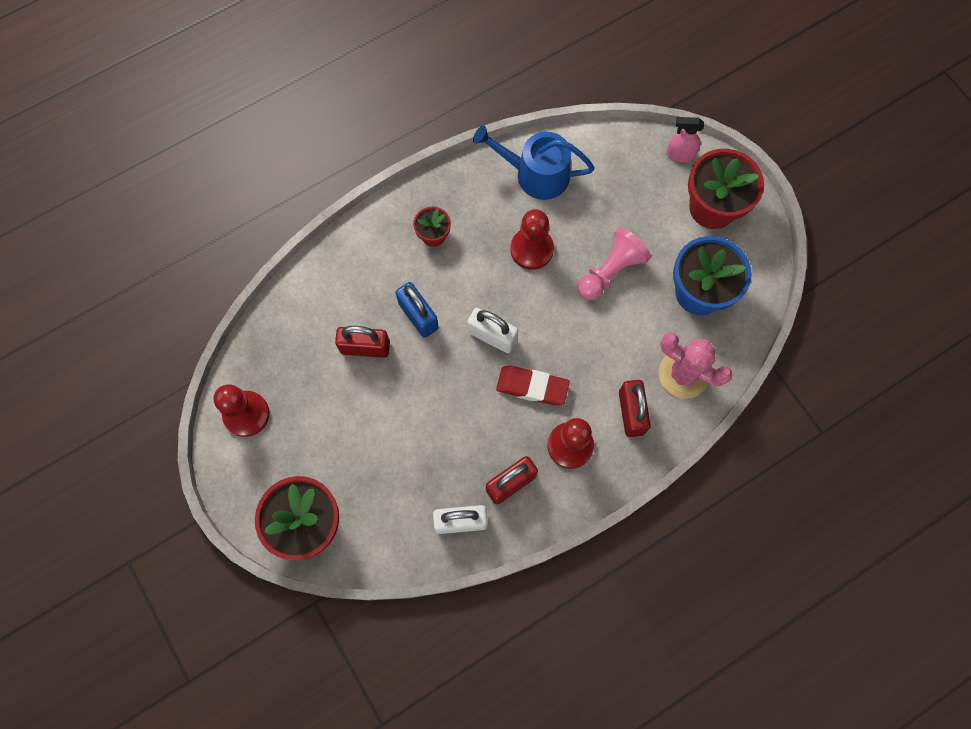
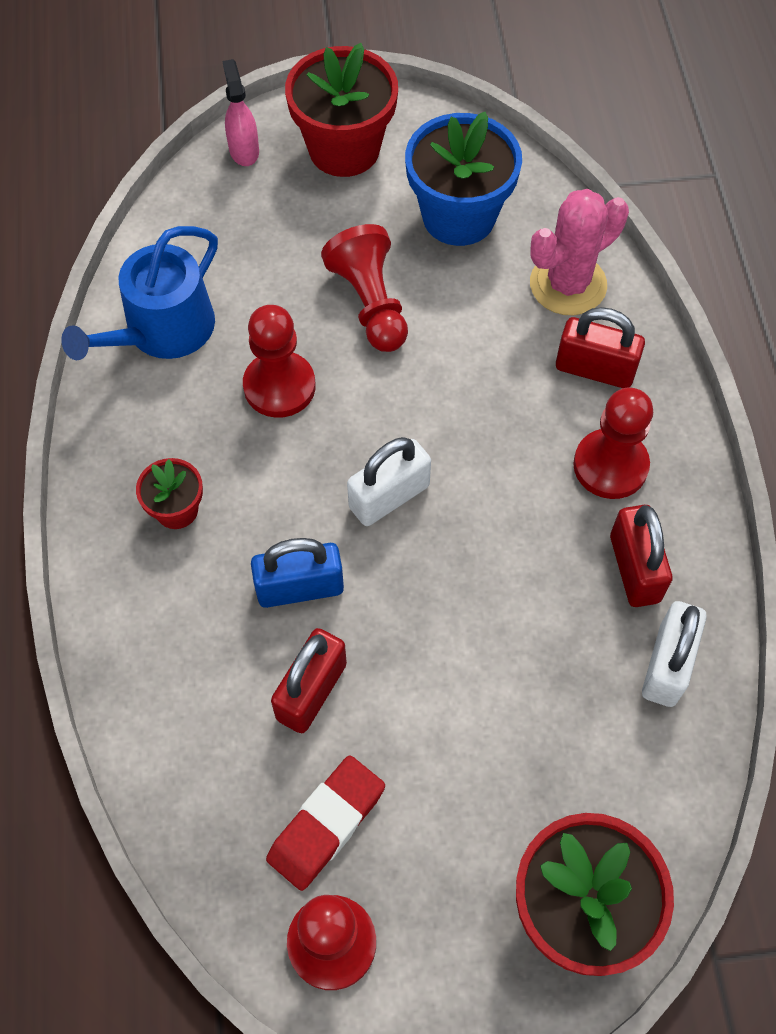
camera: 65 degrees left, 10 degrees down
red eraser [496,366,570,405] -> red eraser moved to [266,755,385,891]
pink pawn [578,227,651,300] -> red pawn [321,224,408,352]
pink spray bottle [666,117,704,162] -> pink spray bottle turned 135 degrees clockwise [223,59,259,166]

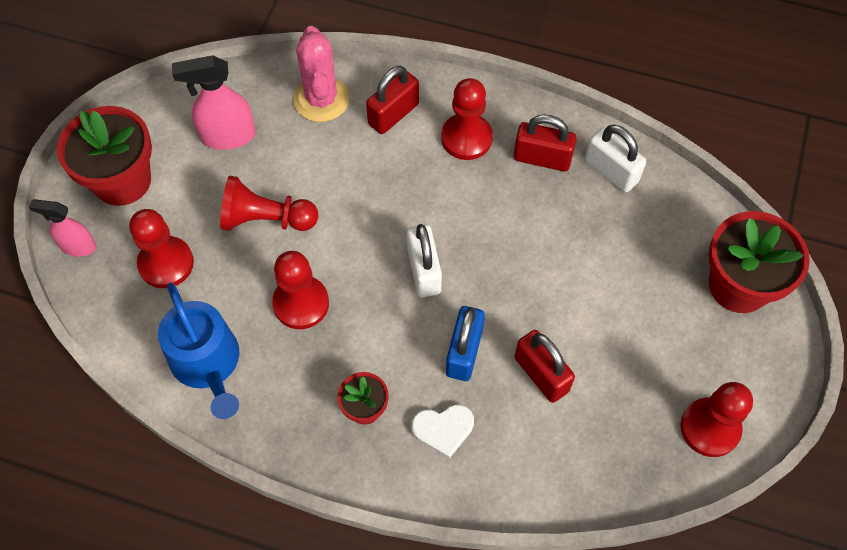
camera: 65 degrees left, 0 degrees up
red eraser [266,755,385,891] -> none
blue flower pot [405,111,522,246] -> pink spray bottle [172,55,256,150]
none -> red pawn [129,209,194,288]
none -> white heart [411,404,474,459]

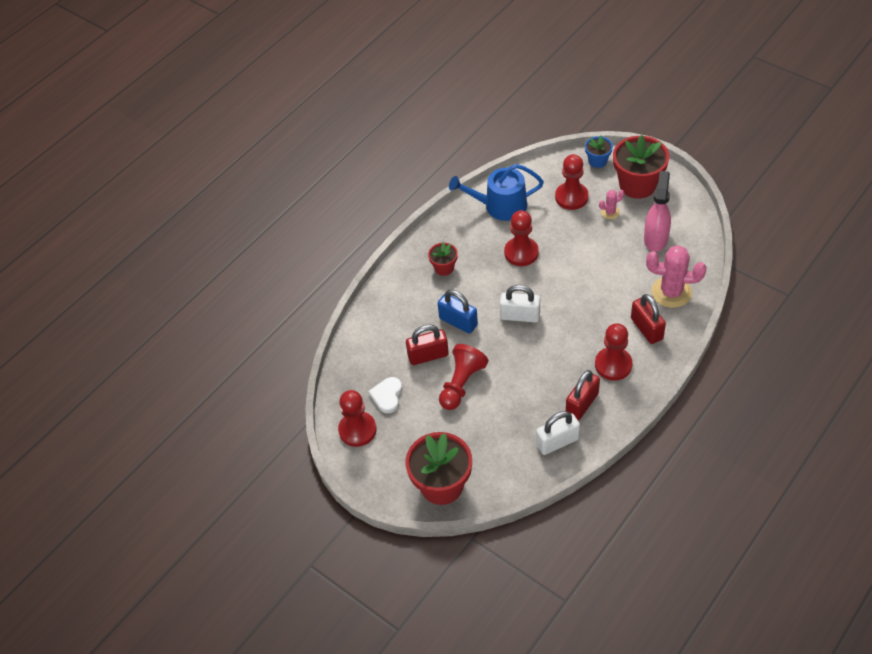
camera: 115 degrees right, 10 degrees down
pink spray bottle [29,199,96,257] -> blue flower pot [585,136,613,168]
red pawn [220,176,318,231] -> red pawn moved to [439,344,488,410]
white heart [411,404,474,459] -> white heart moved to [368,377,402,413]
none -> pink cactus [599,190,624,219]

